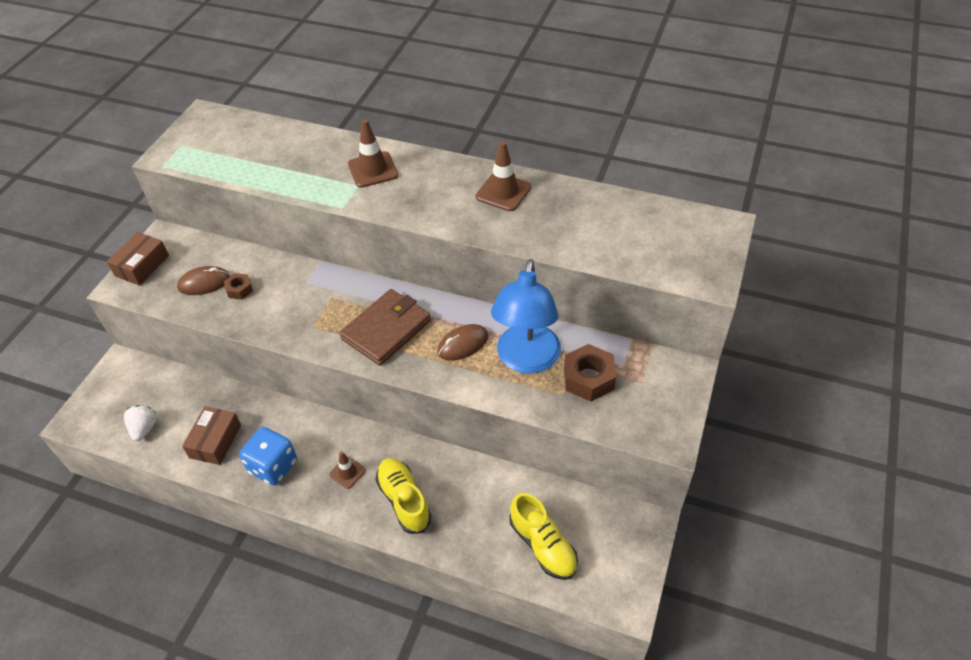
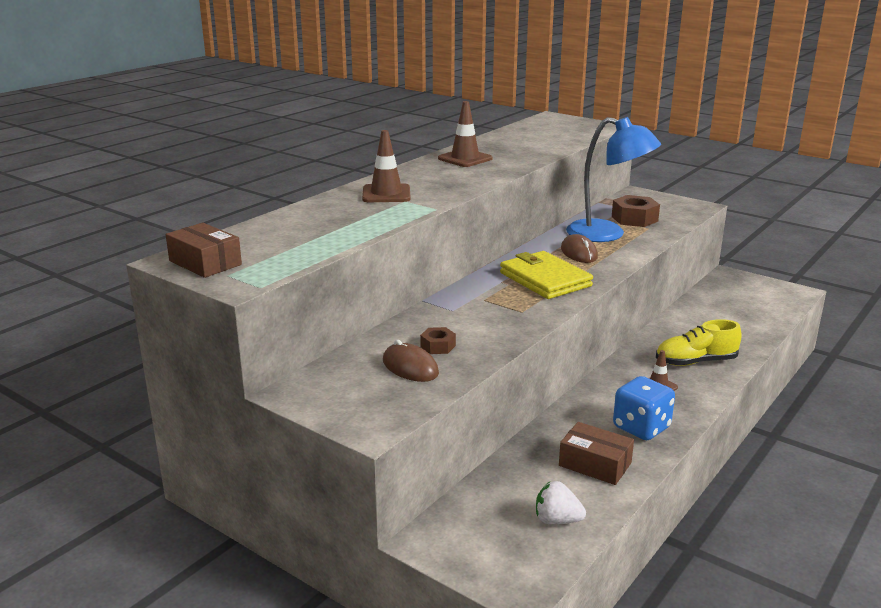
camera: 75 degrees left, 25 degrees down
brown box [107,232,169,286] -> brown box moved to [166,223,242,278]
brown mouse [177,266,230,295] -> brown mouse turned 45 degrees counterclockwise [383,340,439,382]
brown wallet [340,289,431,366] -> yellow wallet [500,251,593,299]
yellow shoe [509,493,578,580] -> none

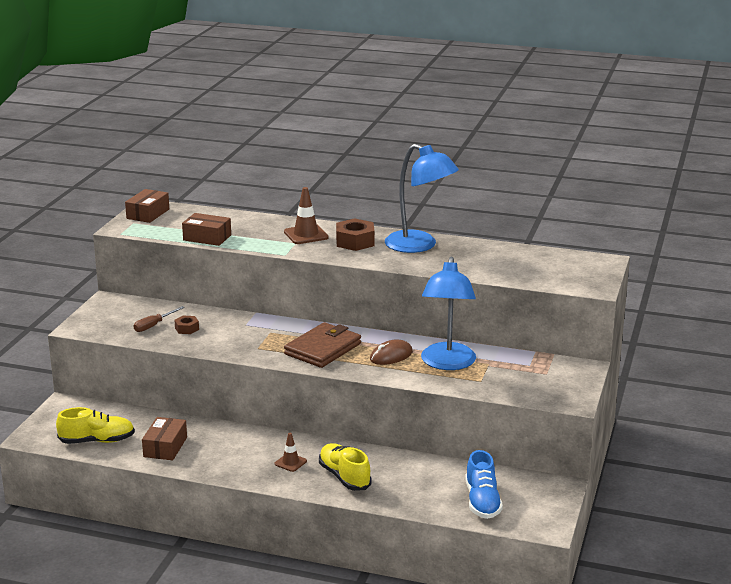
camera: 70 degrees right, 0 degrees up
brown mouse [383,340,439,382] -> brown screwdriver [134,306,185,332]
brown traffic cone [438,101,493,167] -> blue lamp [385,144,459,253]
yellow wallet [500,251,593,299] -> brown wallet [284,322,361,368]
white strawberry [536,481,586,524] -> yellow shoe [56,407,135,444]
brown nut [612,195,660,227] -> brown nut moved to [336,218,375,251]
blue dice [613,376,675,440] -> none
none -> brown box [182,213,231,246]
none -> blue shoe [465,450,503,519]

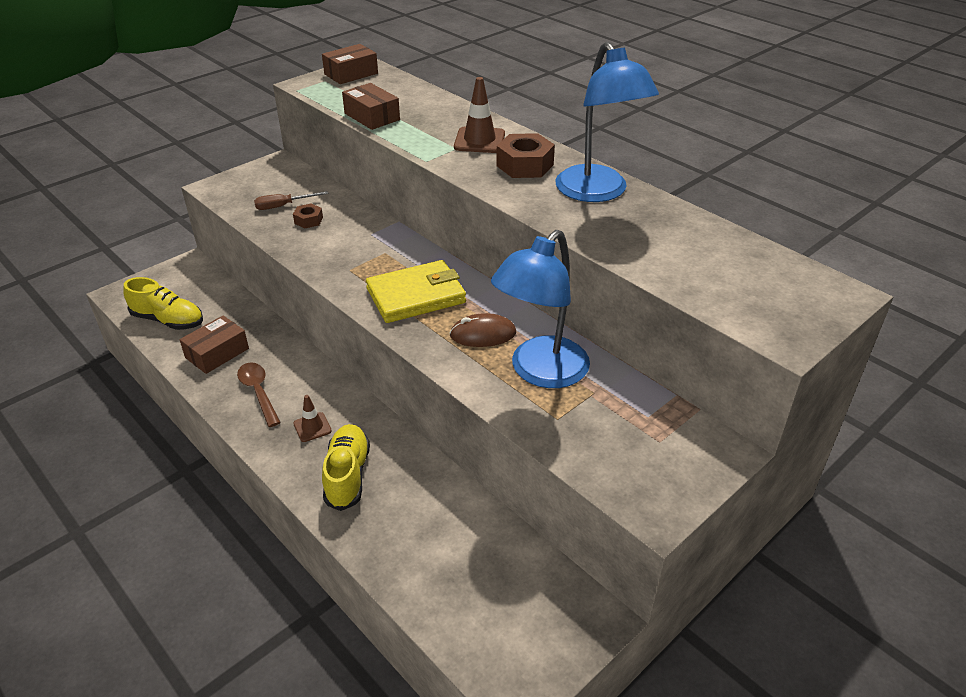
camera: 30 degrees right, 15 degrees up
brown wallet [284,322,361,368] -> yellow wallet [366,260,466,323]
blue shoe [465,450,503,519] -> none
none -> brown spoon [237,362,281,427]

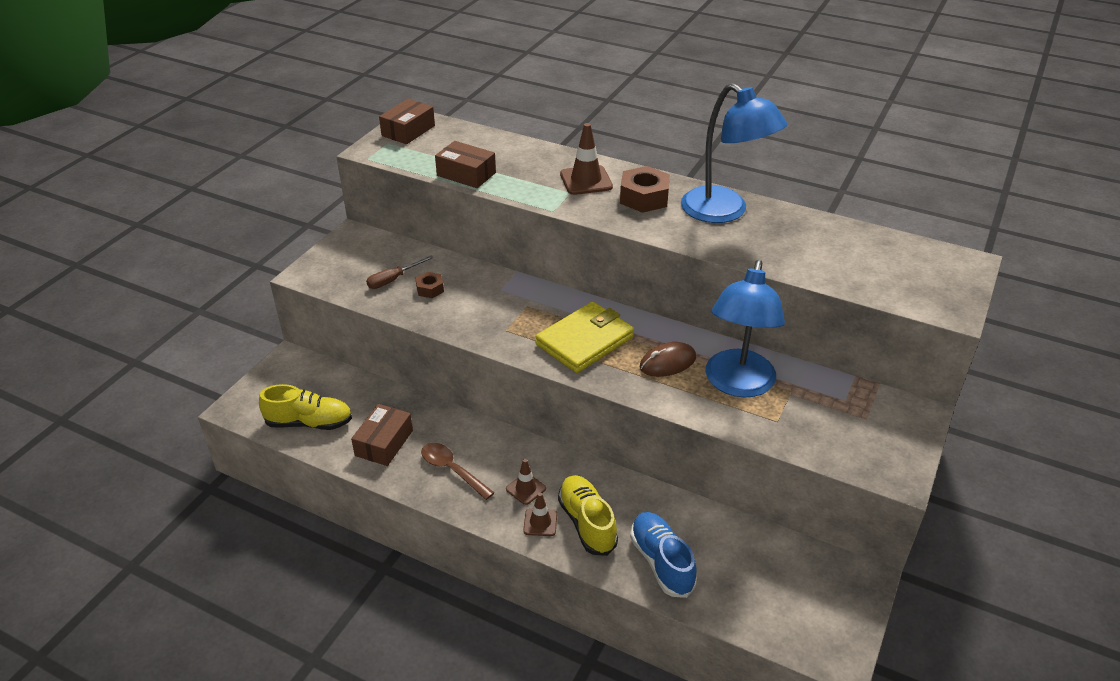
camera: 20 degrees left, 0 degrees up
none -> brown traffic cone [523,492,557,536]
none -> blue shoe [630,512,697,598]

